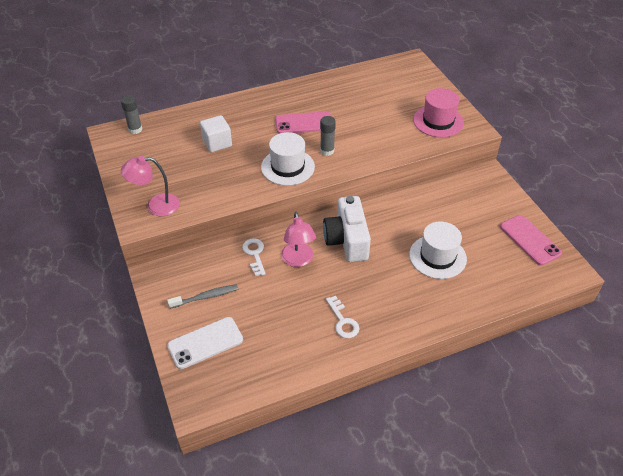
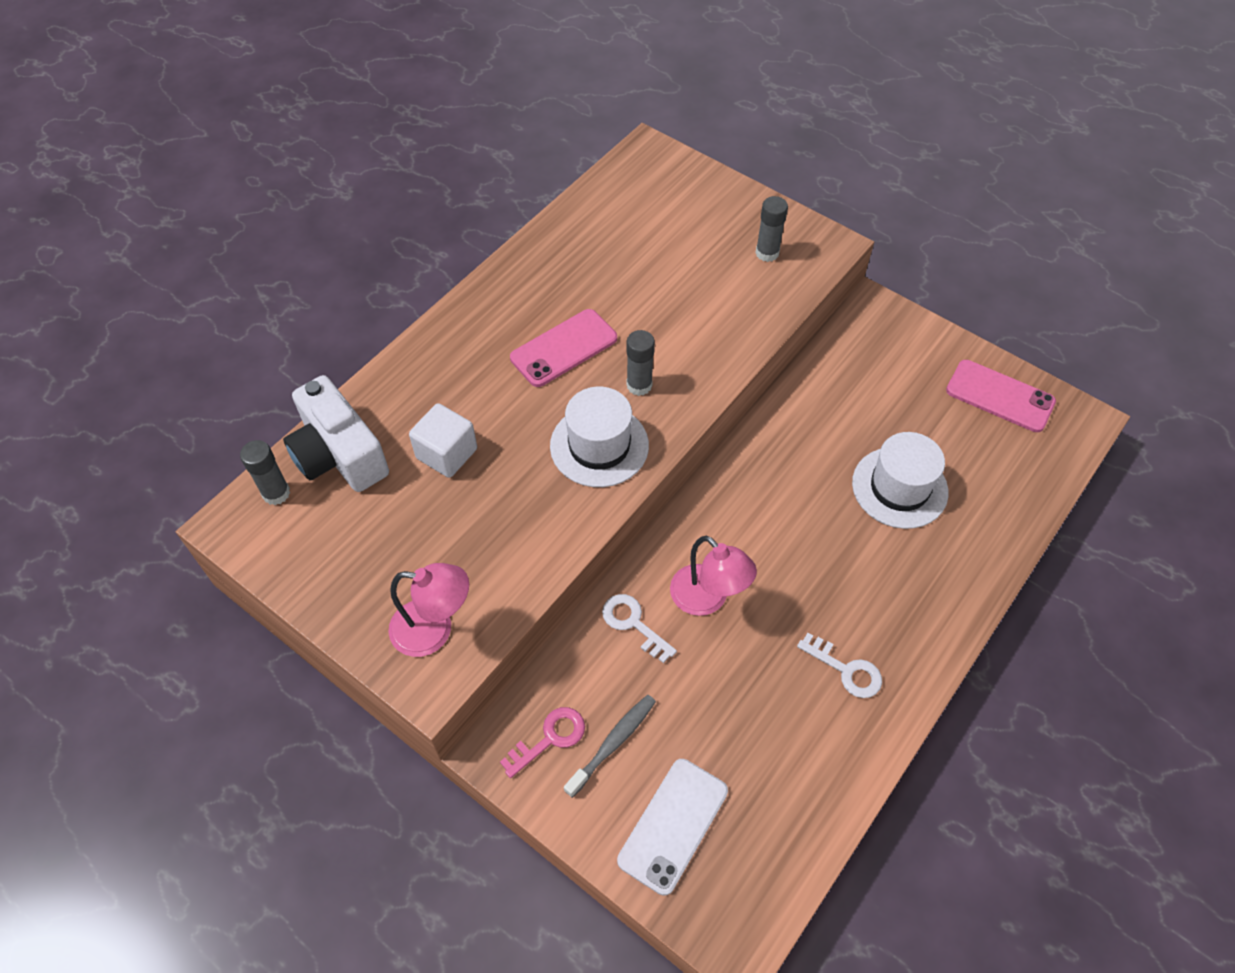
camera: 30 degrees left, 10 degrees up
pink lamp [121,156,180,216] -> pink lamp turned 135 degrees counterclockwise [388,563,469,657]
white camera [323,196,371,262] -> white camera moved to [283,375,389,492]
pink hat [413,88,464,137] -> grey glue stick [755,196,788,262]
none -> pink key [500,707,585,778]

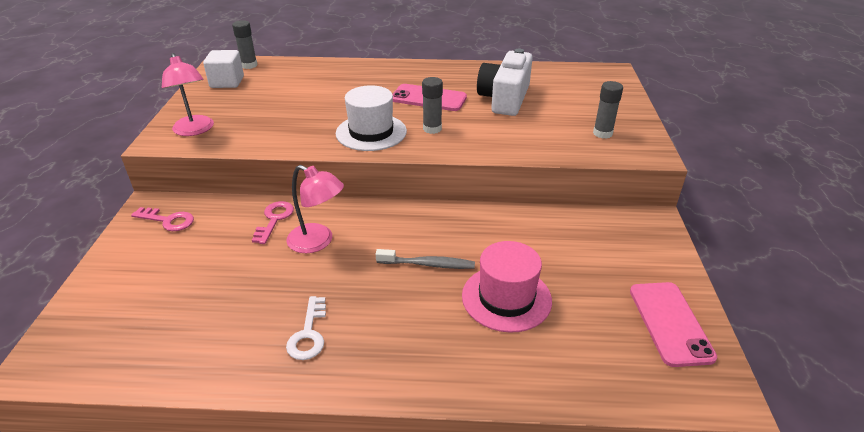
camera: 55 degrees right, 20 degrees down
white camera [283,375,389,492] -> white camera moved to [477,49,533,116]
white cube [409,403,477,478] -> white cube moved to [203,50,244,88]
grey toothbrush [564,695,656,798] -> grey toothbrush moved to [376,249,475,269]
white key [602,594,677,663] -> pink key [252,201,294,244]
white phone [617,759,728,896] -> none
pink lamp [670,536,757,616] -> pink lamp turned 75 degrees counterclockwise [286,165,344,253]
white hat [852,432,948,529] -> pink hat [462,241,552,333]

